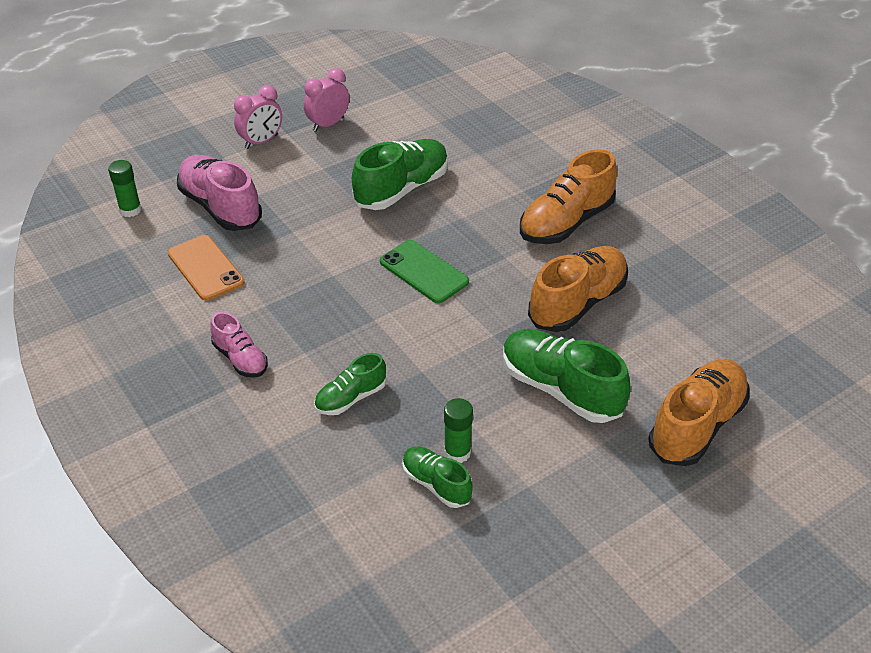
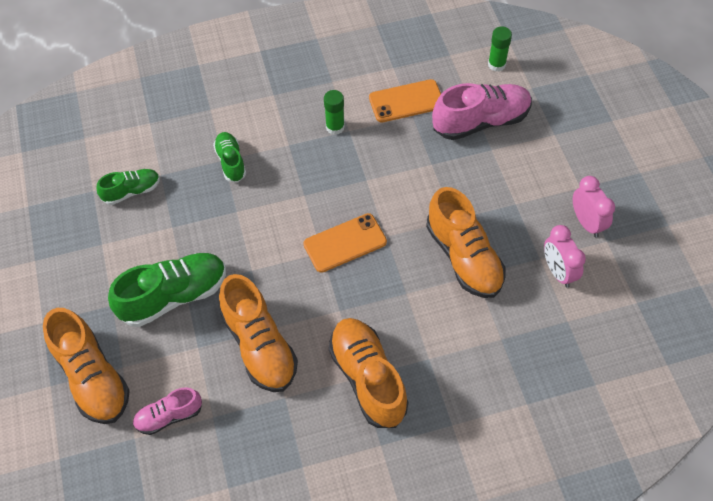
camera: 110 degrees right, 15 degrees up
pink shoe [210,312,268,378] -> pink shoe moved to [133,387,202,435]
pink clock [234,85,282,149] -> pink clock moved to [544,225,586,288]
green shoe [352,139,448,210] -> orange shoe [426,187,506,298]
green phone [380,240,469,303] -> orange phone [303,213,387,273]
green glue stick [444,398,473,463] -> green glue stick moved to [324,90,345,135]

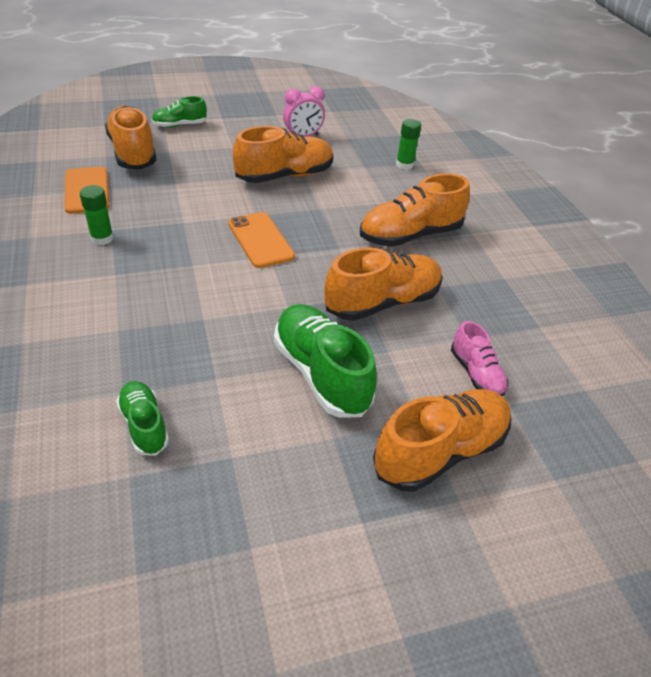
camera: 95 degrees left, 15 degrees down
green shoe [213,132,246,182] -> green shoe moved to [152,96,207,127]
pink shoe [432,83,532,140] -> orange shoe [105,106,157,170]
green glue stick [488,26,512,72] -> green glue stick moved to [396,119,421,170]
pink clock [573,176,615,237] -> none

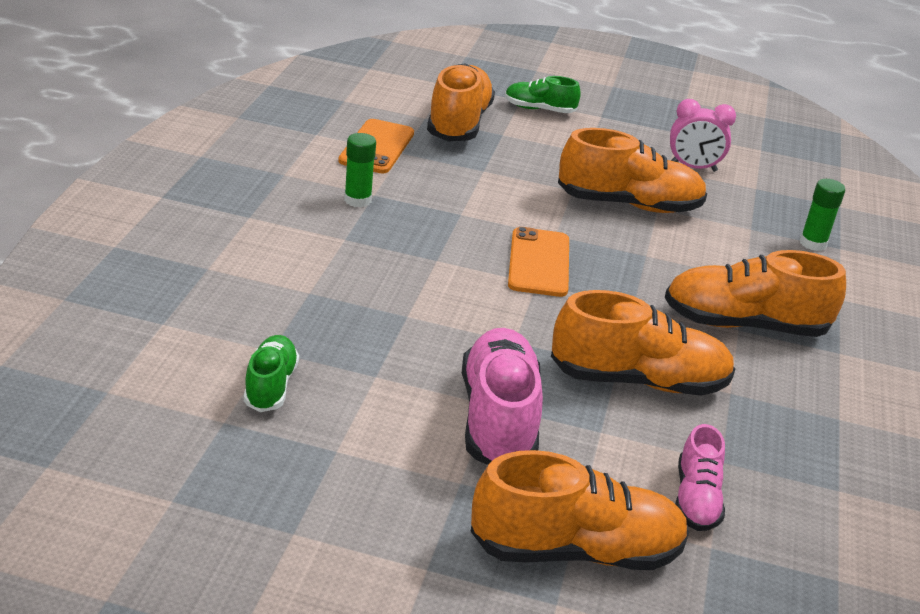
camera: 30 degrees right, 10 degrees down
green shoe [274,304,377,417] -> pink shoe [462,328,543,465]

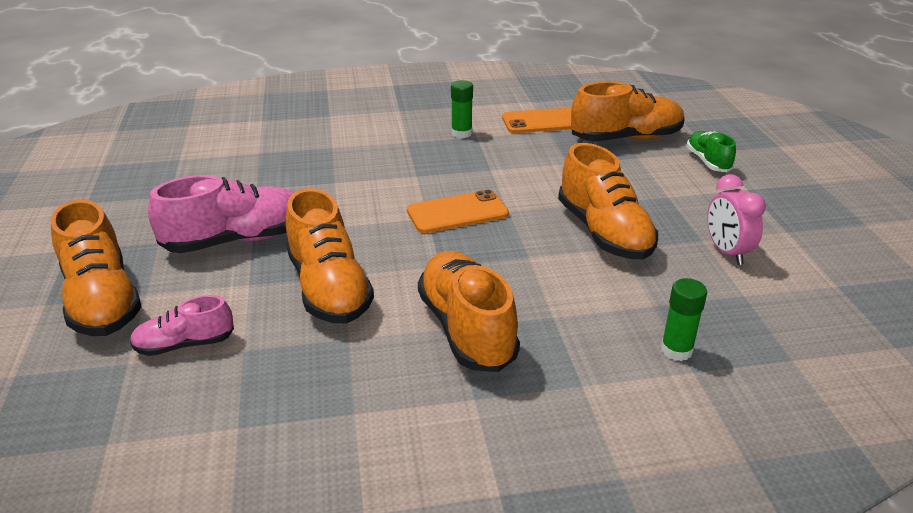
camera: 70 degrees right, 0 degrees up
green shoe [244,335,299,412] -> none

